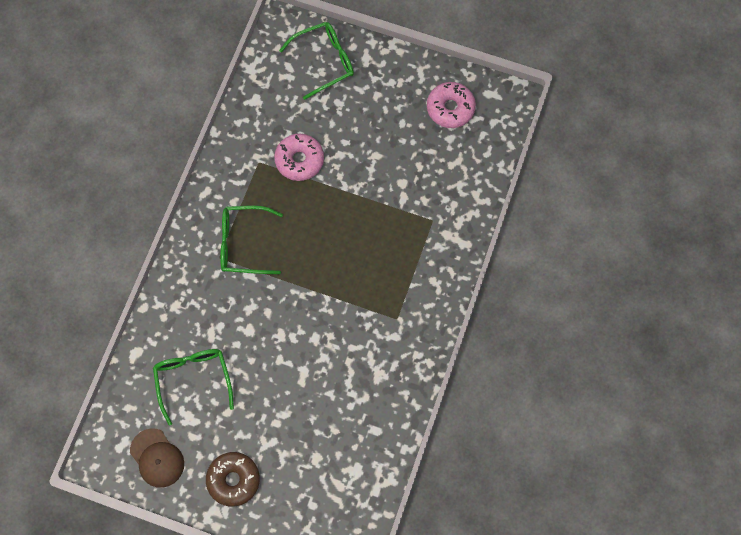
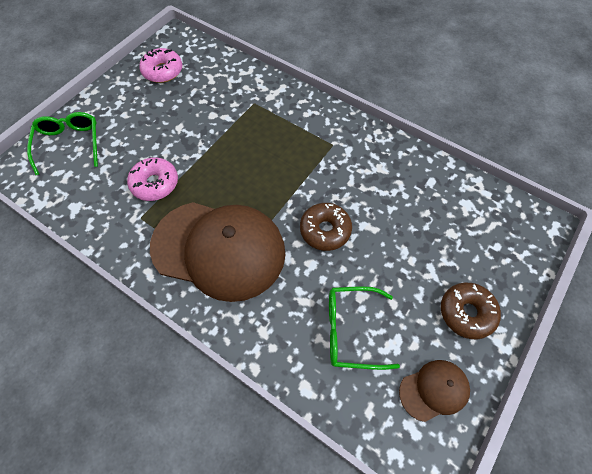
camera: 75 degrees left, 10 degrees down
green glasses [220,205,283,274] -> brown cap [150,202,286,302]
none -> brown donut [300,203,352,251]

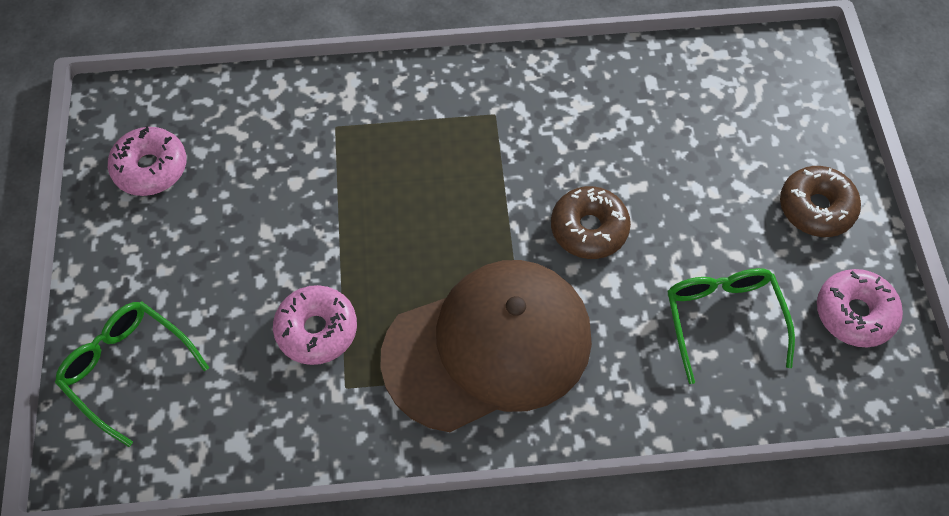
camera: 40 degrees left, 0 degrees up
green glasses [329,286,400,370] -> green glasses turned 120 degrees clockwise [667,268,795,384]
brown cap [399,360,470,422] -> pink donut [817,269,903,347]

